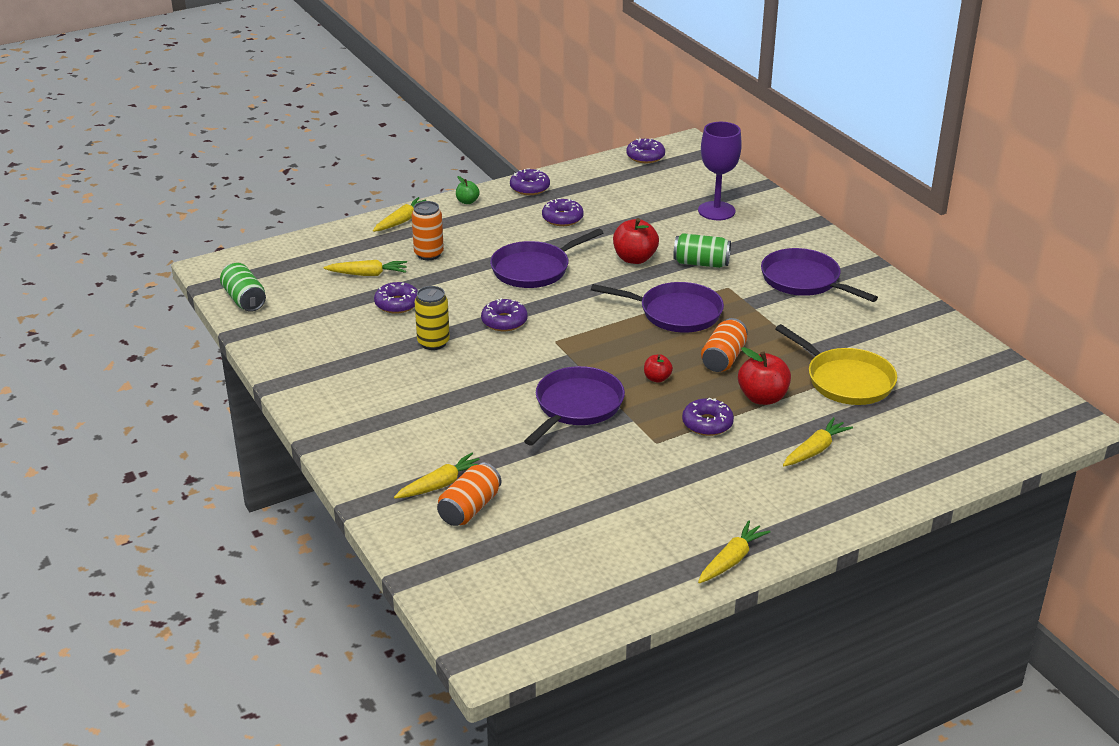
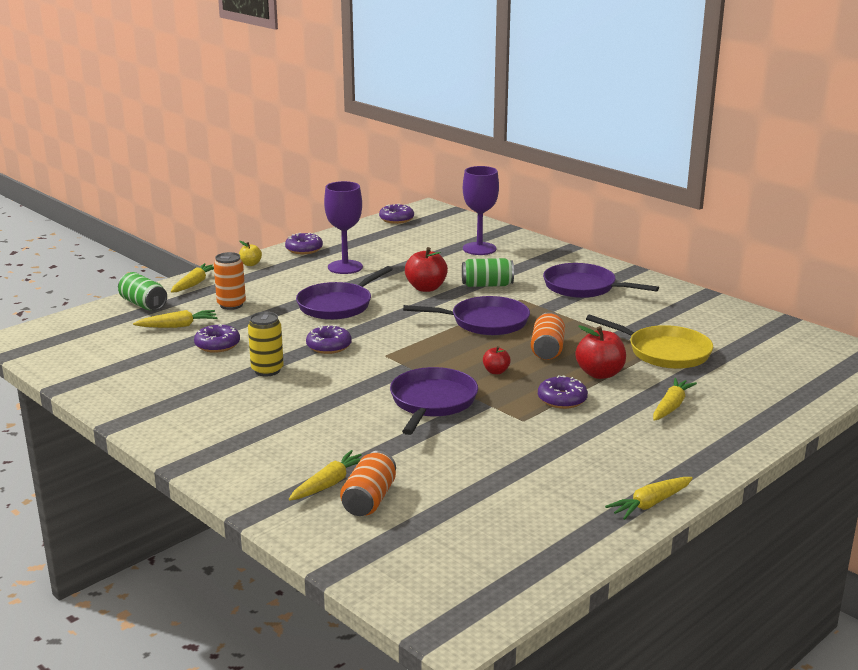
camera: 15 degrees left, 10 degrees down
green can [220,263,266,312] -> green can moved to [118,272,167,310]
green apple [456,176,480,204] -> yellow apple [239,241,262,266]
purple donut [542,198,584,226] -> purple goblet [324,181,363,274]
yellow carrot [698,520,771,583] -> yellow carrot turned 150 degrees counterclockwise [605,477,693,520]

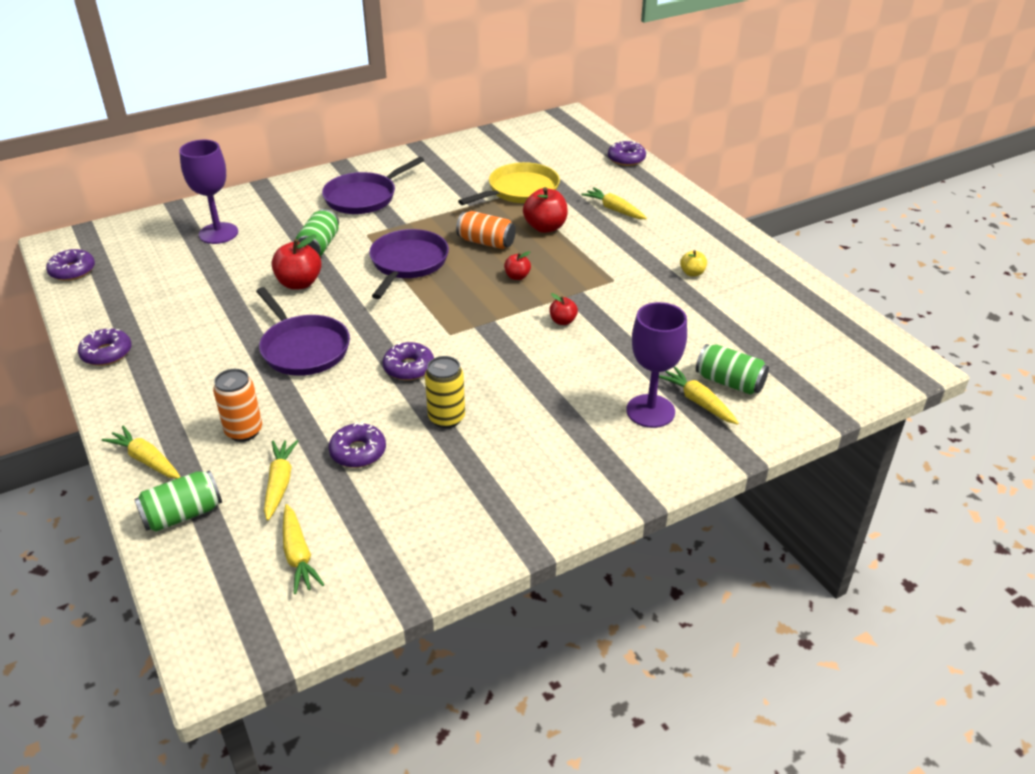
camera: 75 degrees left, 15 degrees up
yellow apple [239,241,262,266] -> yellow apple moved to [680,250,707,277]
purple goblet [324,181,363,274] -> purple goblet moved to [626,302,687,428]
orange can [340,451,396,516] -> green can [696,344,769,395]
purple pan [390,367,478,435] -> red apple [549,293,578,325]
purple donut [538,375,588,409] -> purple donut moved to [608,140,646,166]
yellow carrot [605,477,693,520] -> yellow carrot moved to [283,504,325,594]

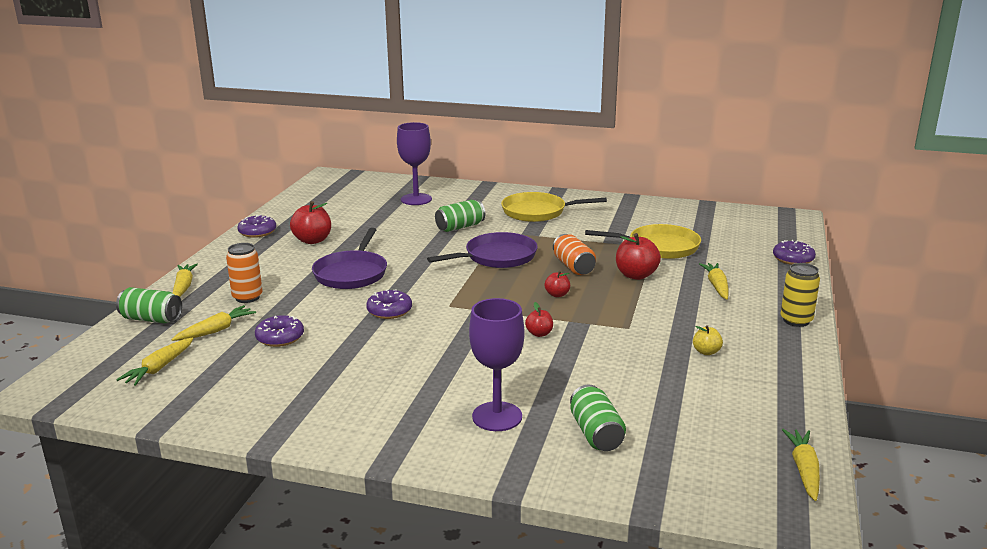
camera: 45 degrees right, 15 degrees down
purple donut [46,249,95,281] -> none
red apple [272,234,322,290] -> red apple moved to [290,201,331,244]
purple pan [322,157,424,214] -> yellow pan [501,192,607,222]
yellow can [425,356,465,428] -> yellow can moved to [780,263,820,327]
yellow carrot [659,366,739,425] -> yellow carrot moved to [782,429,820,501]

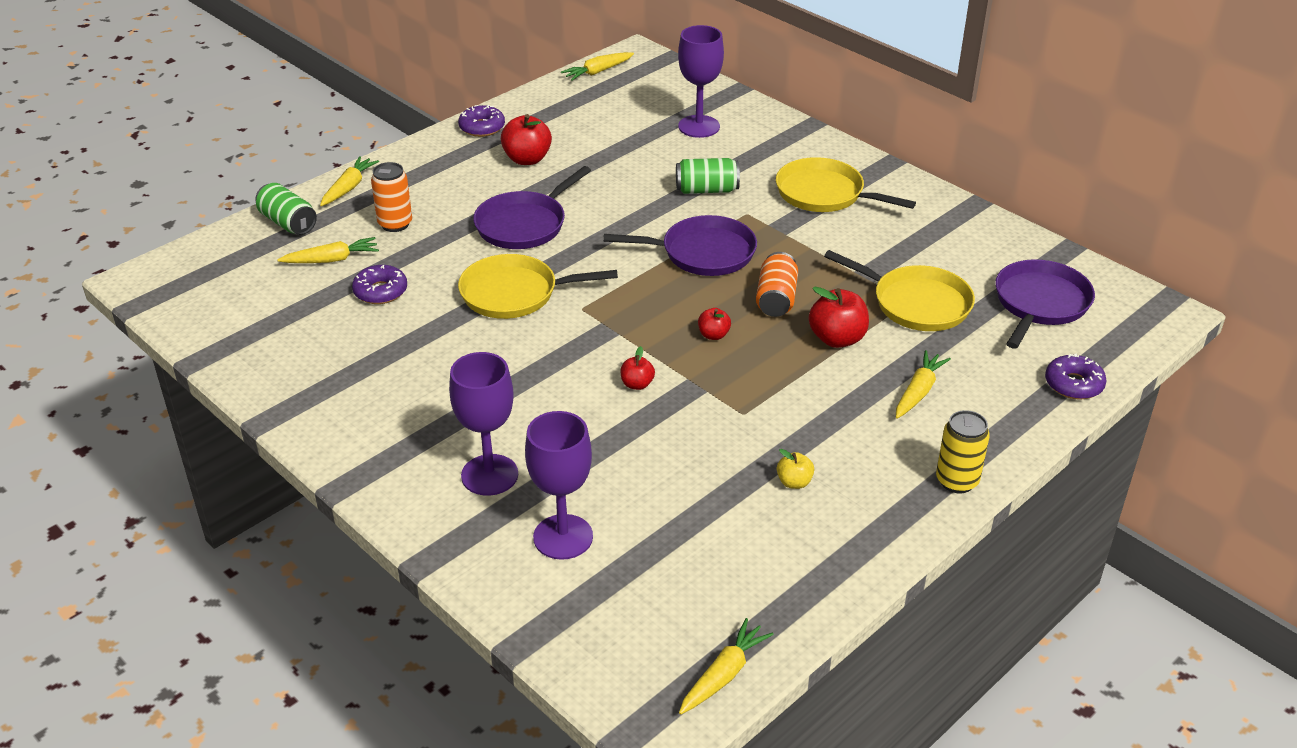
camera: 30 degrees right, 15 degrees up
yellow carrot [116,337,194,386] -> yellow carrot moved to [561,52,634,81]
purple donut [366,289,412,319] -> yellow pan [458,254,618,319]
green can [570,385,626,451] -> purple goblet [525,411,593,560]
none -> purple pan [995,259,1095,349]

